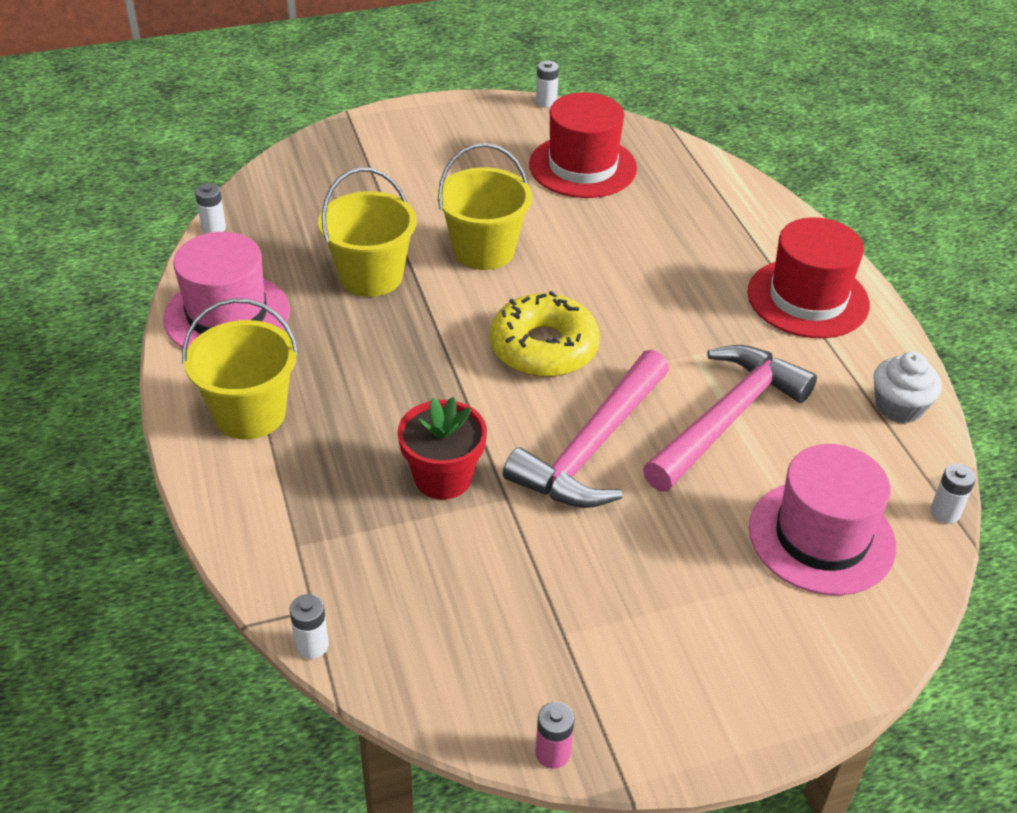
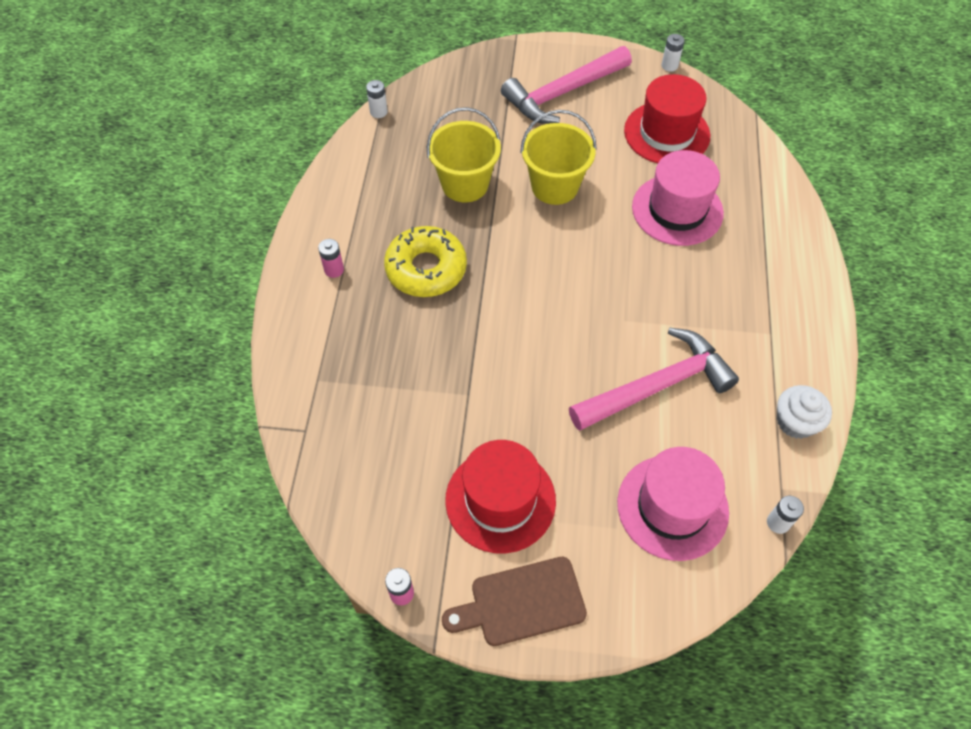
camera: 25 degrees right, 15 degrees up
pink hat [163,232,290,349] -> pink hat moved to [632,150,724,246]
yellow bucket [182,298,299,440] -> pink battery [318,239,344,278]
white battery [290,594,329,659] -> none
red flower pot [397,397,487,500] -> none
yellow donut [490,291,600,377] -> yellow donut moved to [384,226,467,297]
pink hammer [503,350,669,508] -> pink hammer moved to [501,46,632,124]
red hat [748,217,870,338] -> red hat moved to [445,440,556,553]
none -> brown cutting board [442,557,587,646]

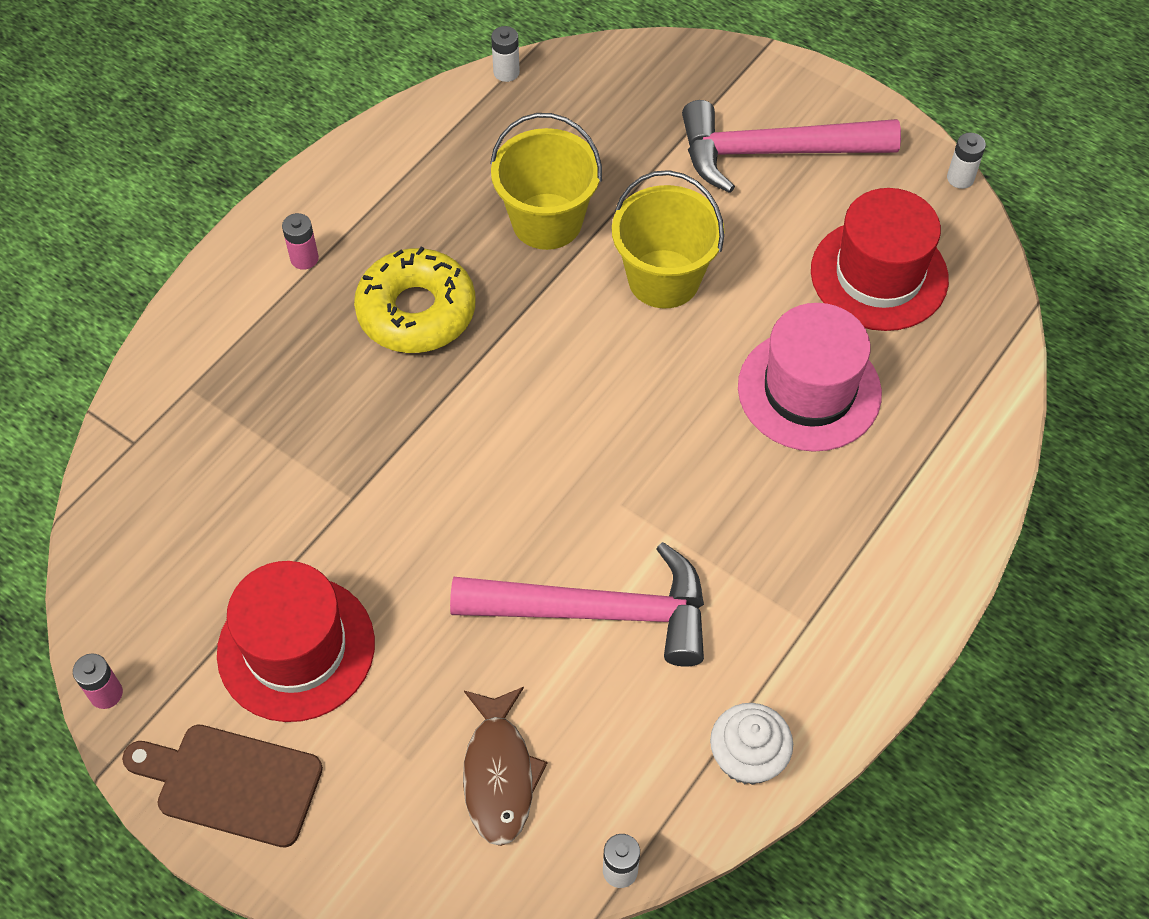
camera: 30 degrees right, 0 degrees up
pink hat [617,447,729,561] -> brown fish [463,687,547,846]

